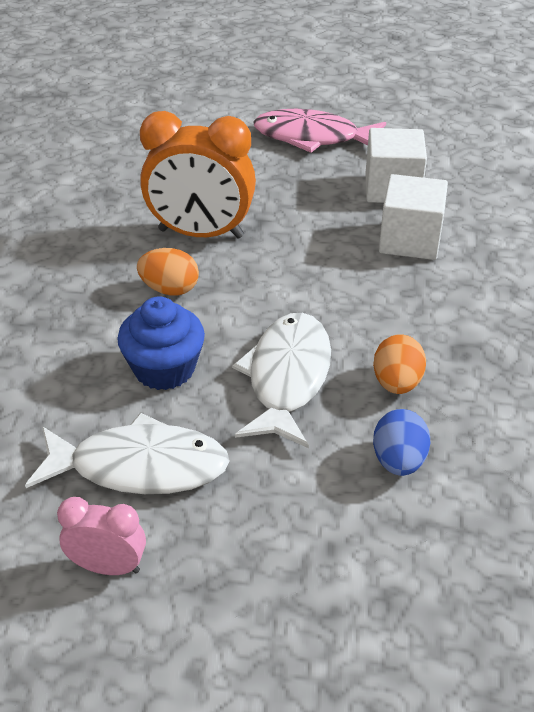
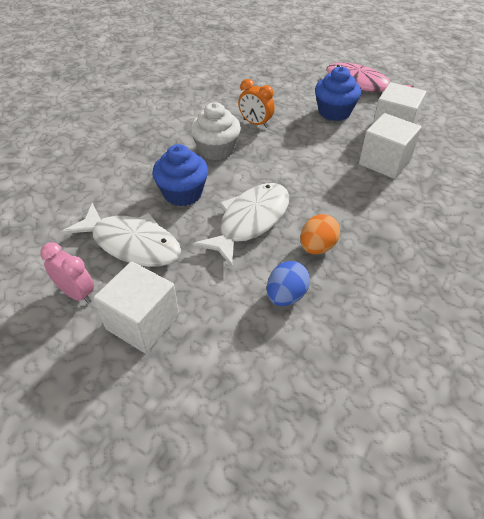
camera: 25 degrees right, 5 degrees up
orange egg [137,248,199,295] -> white cupcake [190,102,241,161]
orange clock [140,111,256,238] -> orange clock [238,79,275,128], size x0.53
none -> white cube [94,261,179,353]
none -> blue cupcake [315,66,361,121]

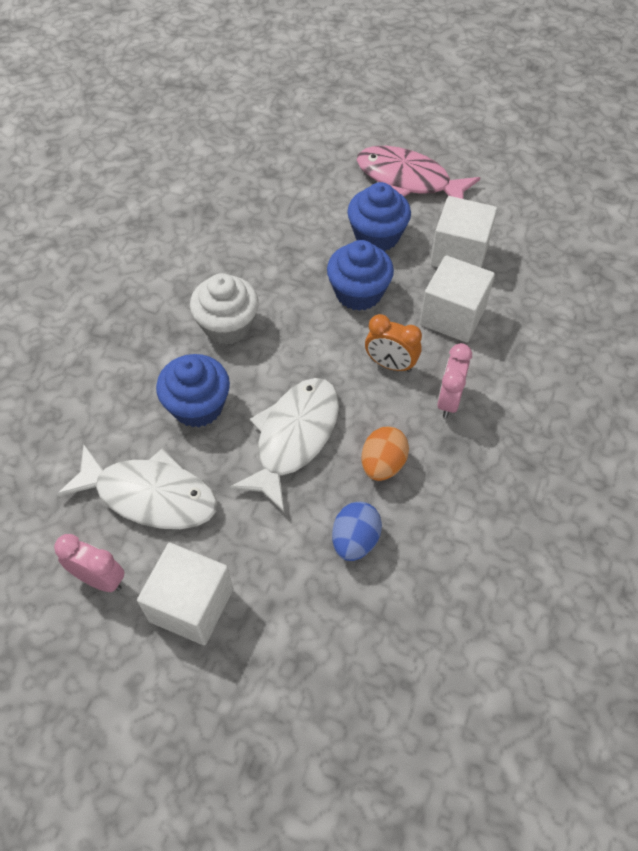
camera: 10 degrees left, 10 degrees up
orange clock [238,79,275,128] -> orange clock moved to [365,314,422,372]
none -> blue cupcake [327,240,394,311]
none -> pink clock [437,343,472,418]

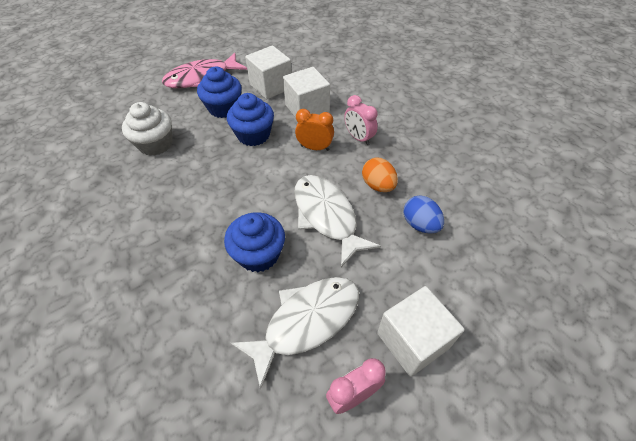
camera: 55 degrees left, 5 degrees down
white cupcake [190,273,259,345] -> white cupcake moved to [122,102,172,156]
orange clock [365,314,422,372] -> orange clock turned 135 degrees counterclockwise [295,109,334,151]

